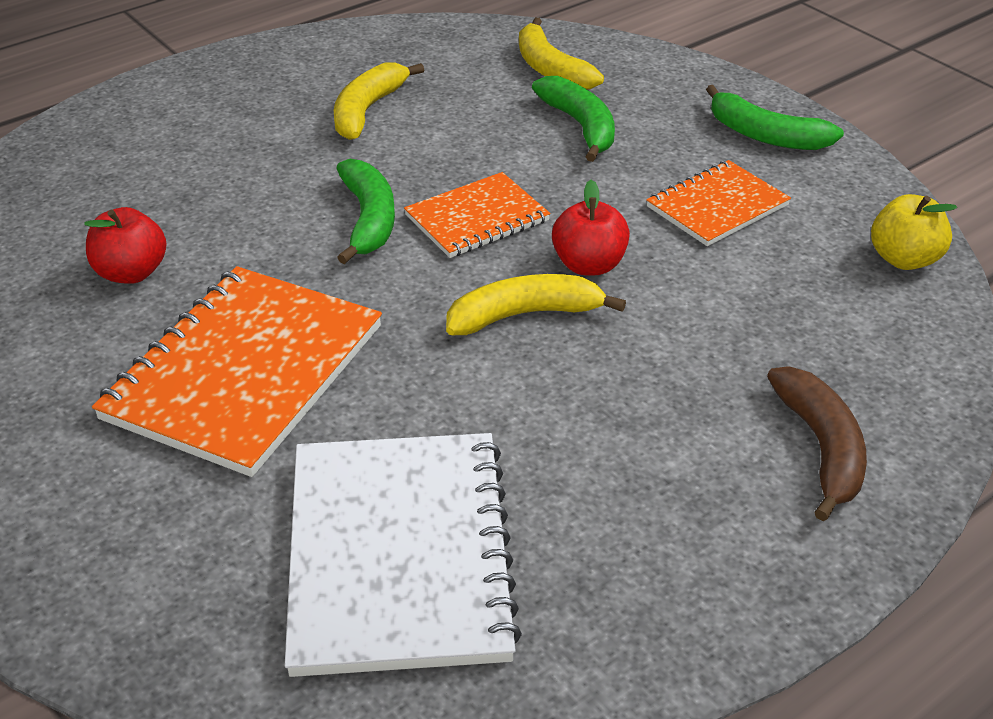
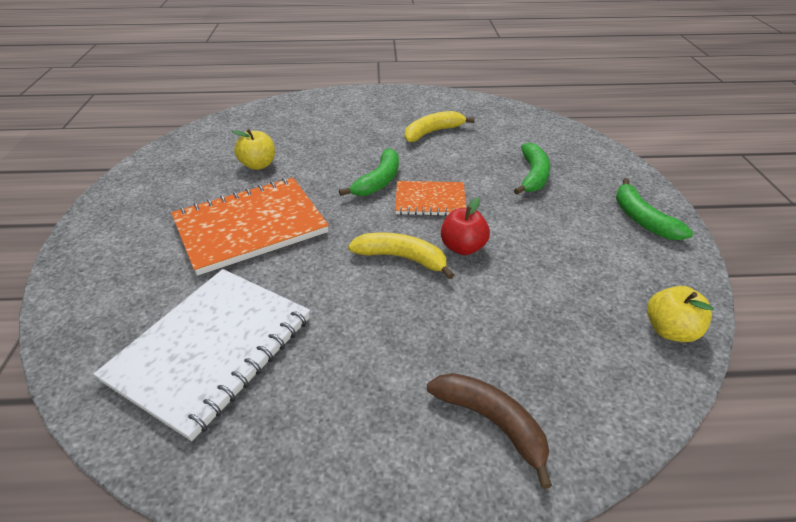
camera: 35 degrees right, 0 degrees up
red apple [84,207,166,284] -> yellow apple [232,129,275,170]
yellow banana [519,17,604,90] -> none
orange notebook [646,160,791,246] -> none
brown banana [767,366,867,521] -> brown banana turned 75 degrees counterclockwise [427,373,552,489]

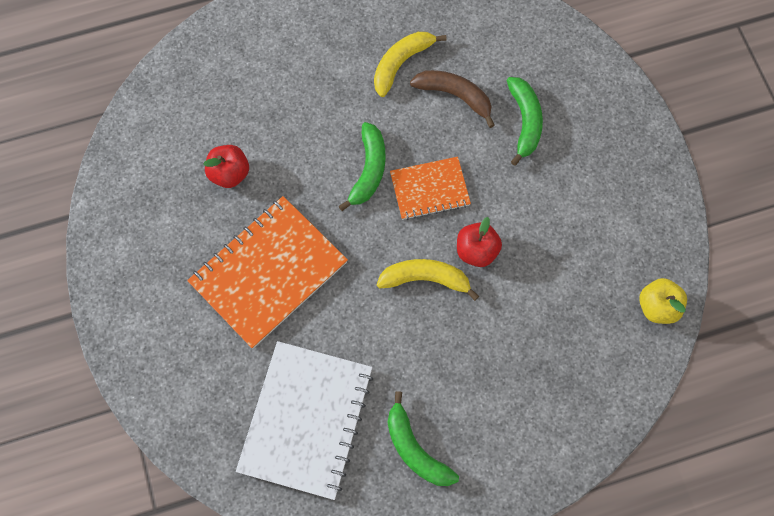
camera: 15 degrees left, 30 degrees up
yellow apple [232,129,275,170] -> red apple [203,145,249,188]
brown banana [427,373,552,489] -> brown banana moved to [410,70,495,128]
green banana [616,178,693,240] -> green banana moved to [388,391,459,486]

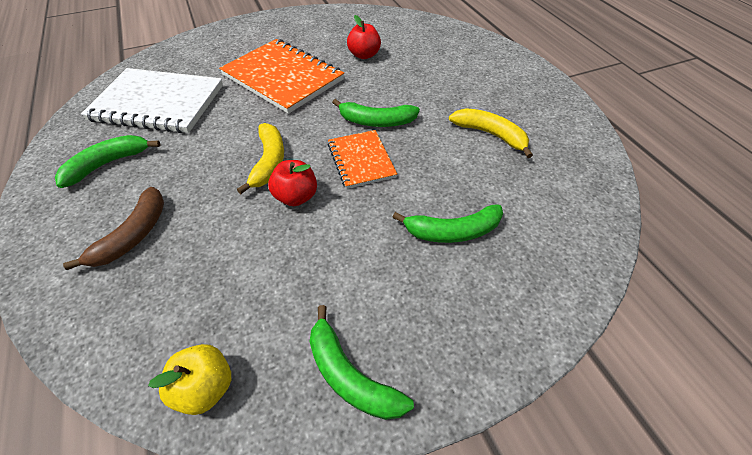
camera: 85 degrees right, 20 degrees down
brown banana [410,70,495,128] -> brown banana moved to [63,187,164,270]
none -> green banana [310,305,414,420]

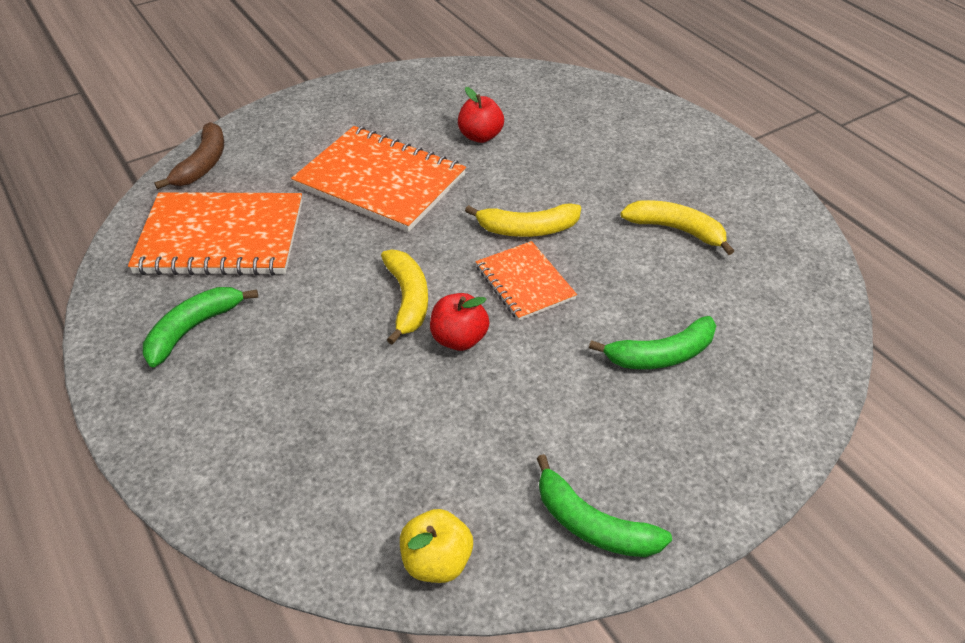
camera: 10 degrees left, 5 degrees down
brown banana [63,187,164,270] -> brown banana moved to [154,122,224,189]
white notebook [81,68,223,133] -> orange notebook [128,192,302,276]
green banana [332,99,420,127] -> yellow banana [465,203,581,237]

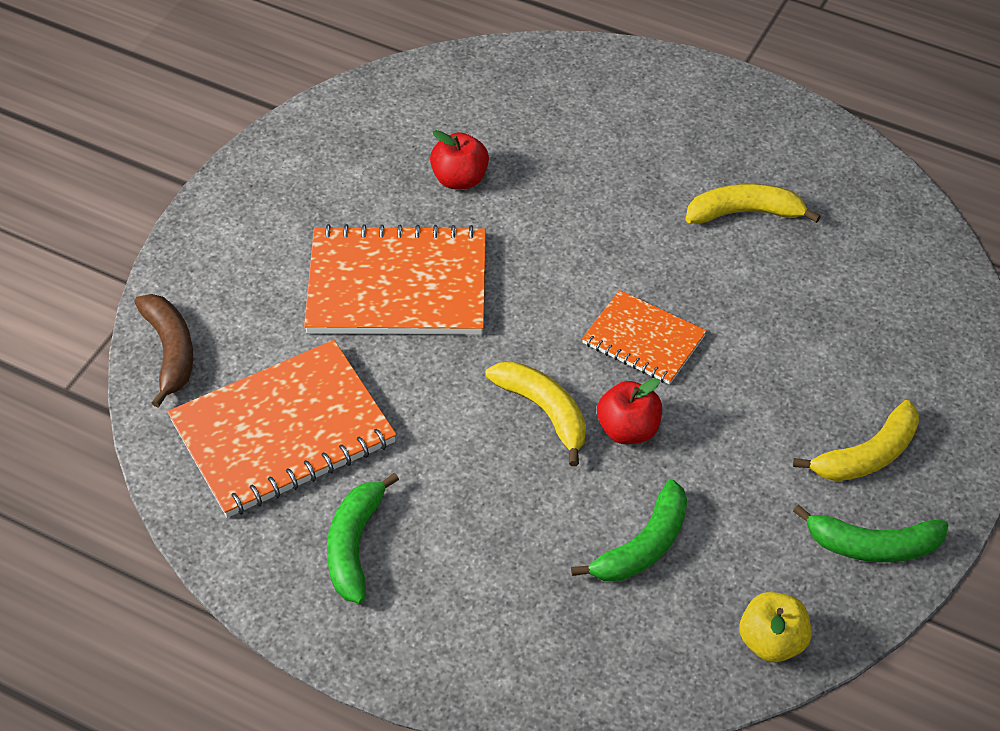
camera: 30 degrees left, 5 degrees up
yellow banana [465,203,581,237] -> yellow banana moved to [793,400,919,481]
green banana [589,316,716,369] -> green banana moved to [571,480,687,581]

